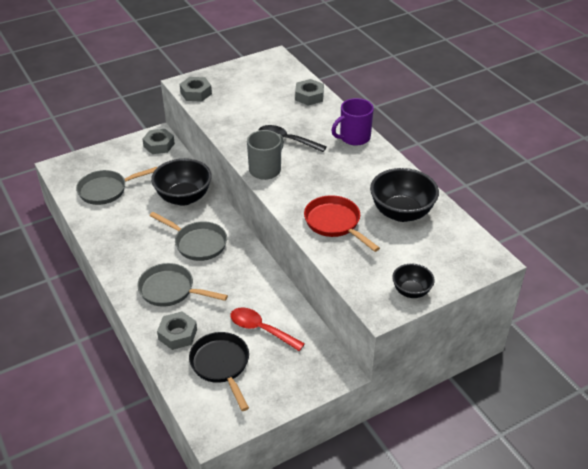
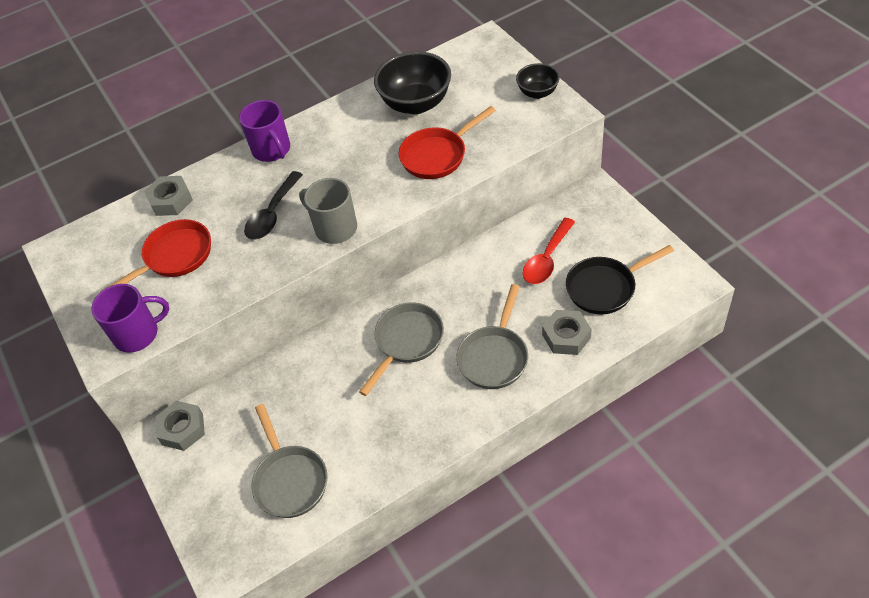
camera: 85 degrees left, 10 degrees up
black bowl [151,158,212,206] -> none
grey nut [180,77,212,102] -> purple mug [91,284,170,353]
none -> red pan [100,219,211,292]

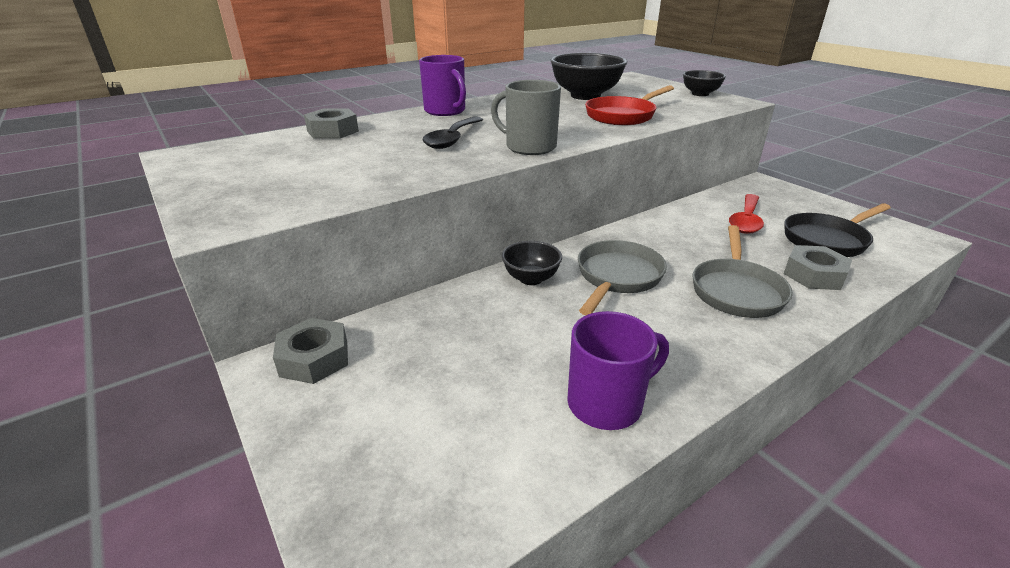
camera: 10 degrees left, 20 degrees down
purple mug [91,284,170,353] -> purple mug moved to [567,311,669,430]
red pan [100,219,211,292] -> none
grey pan [251,404,328,518] -> none
none -> black bowl [502,241,562,285]

